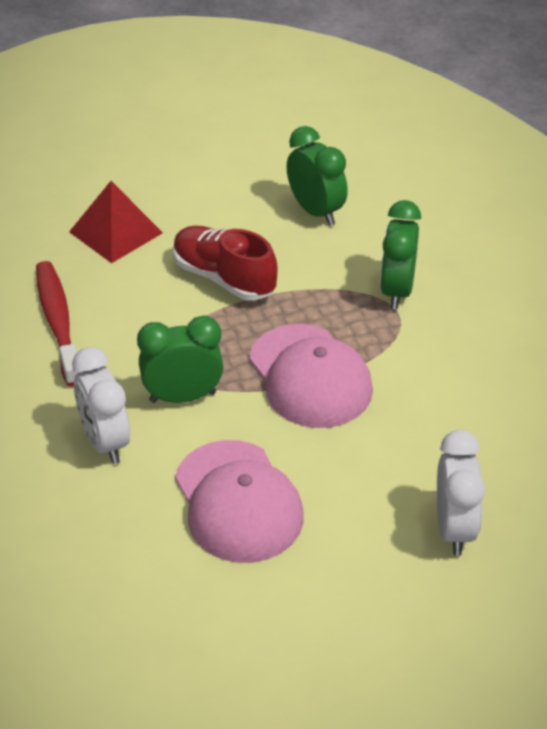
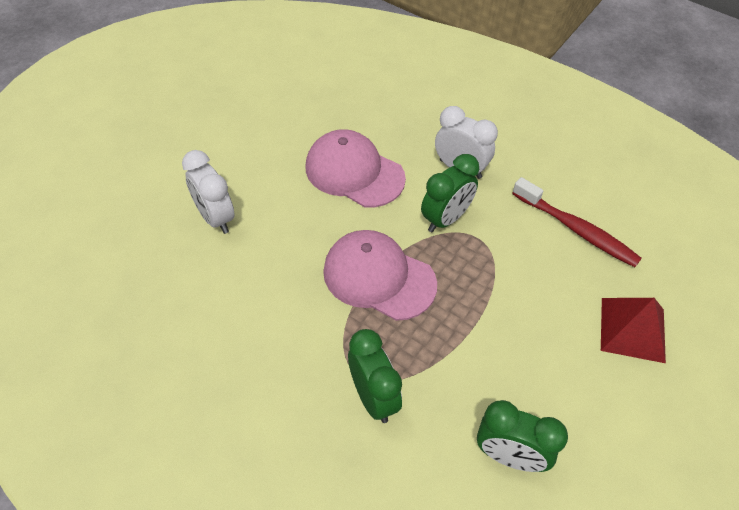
camera: 145 degrees right, 10 degrees up
red shoe [173,226,277,301] -> none

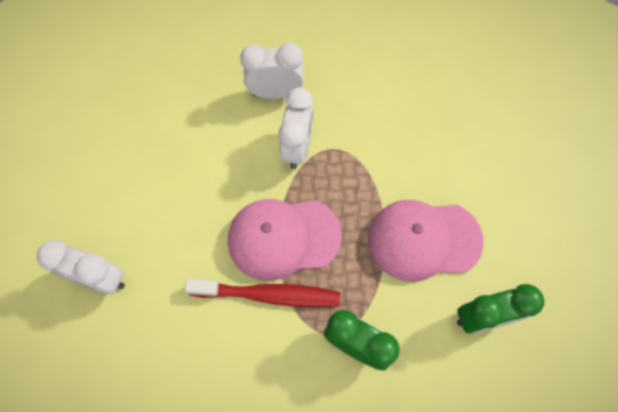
camera: 35 degrees left, 15 degrees up
pink cap [306,129,406,208] -> pink cap moved to [368,200,483,282]
green clock [421,154,479,232] -> white clock [278,87,313,169]
red toothbrush [512,177,642,267] -> red toothbrush moved to [185,279,340,307]
red pyramid [601,298,666,363] -> none

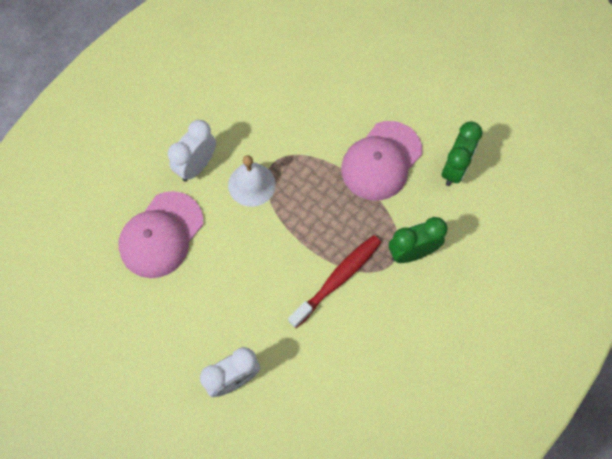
camera: 50 degrees left, 0 degrees up
pink cap [228,199,342,281] -> pink cap moved to [119,191,203,278]
white clock [278,87,313,169] -> white bell [228,155,276,207]

